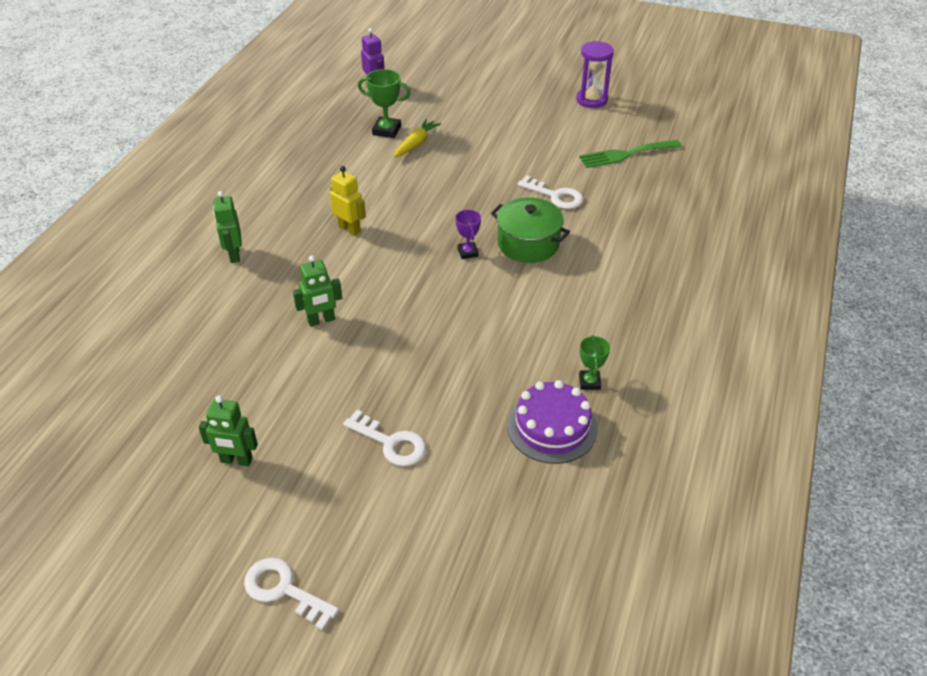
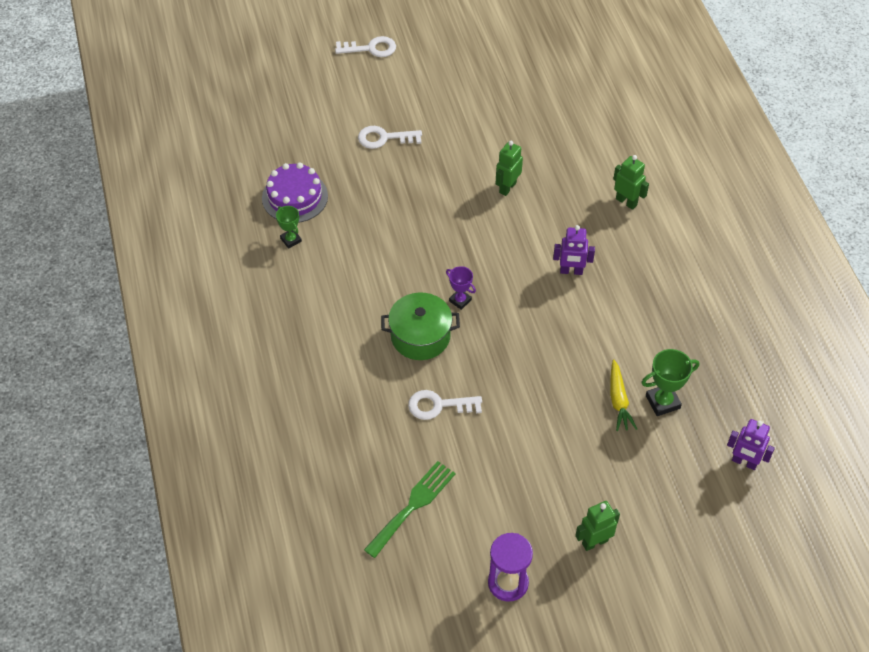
camera: 145 degrees right, 10 degrees up
green robot [199,395,258,466] -> green robot moved to [575,501,620,551]
yellow robot [330,166,366,236] -> purple robot [553,225,595,275]

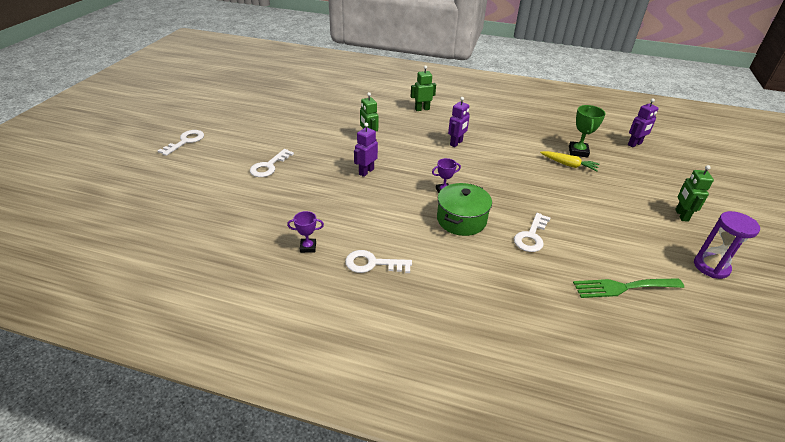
camera: 60 degrees left, 15 degrees down
purple cake [262,163,328,223] -> none
green trophy [276,206,302,249] -> purple trophy [287,211,324,253]
green fork [364,461,456,558] -> green fork turned 75 degrees counterclockwise [573,278,684,298]
none -> white key [345,250,412,273]
none -> purple robot [354,123,378,177]

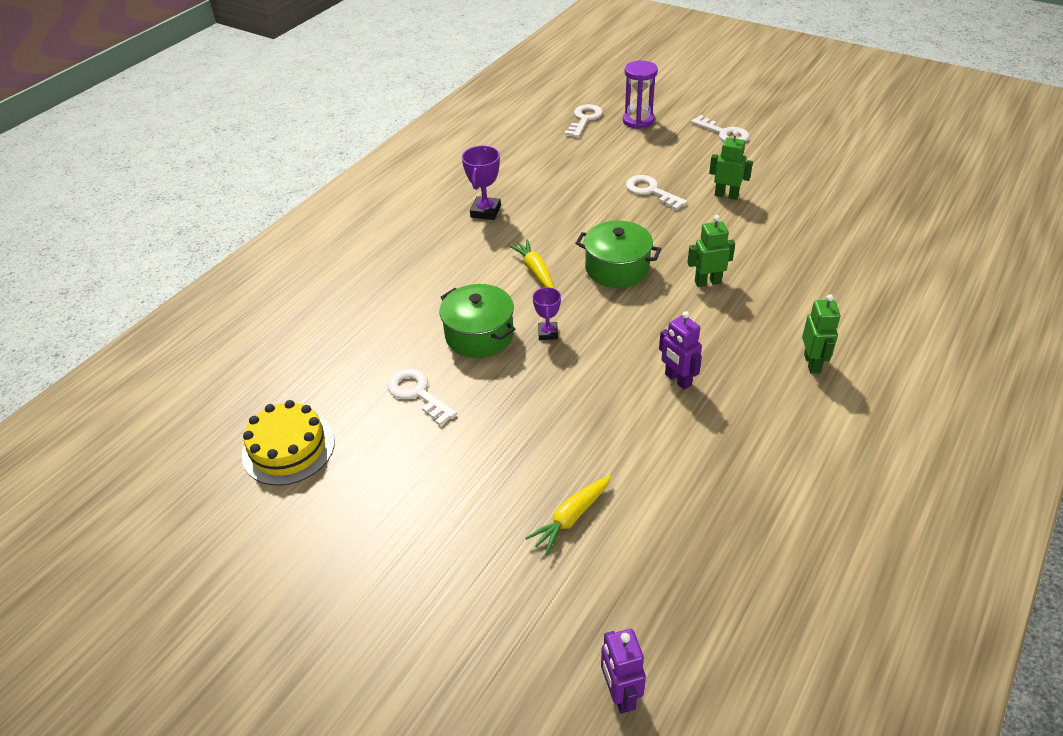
camera: 110 degrees right, 5 degrees up
purple trophy [287,211,324,253] -> purple trophy [462,146,501,220], size x1.55
white key [345,250,412,273] -> white key moved to [564,104,603,137]
purple robot [354,123,378,177] -> green pot [575,221,661,288]
green trophy [569,105,606,158] -> none
green fork [573,278,684,298] -> yellow cake [242,400,335,486]
green robot [675,165,714,222] -> green robot moved to [709,131,753,200]
purple hourglass [694,211,760,279] -> purple hourglass moved to [623,60,658,129]
none -> yellow carrot [509,239,554,288]

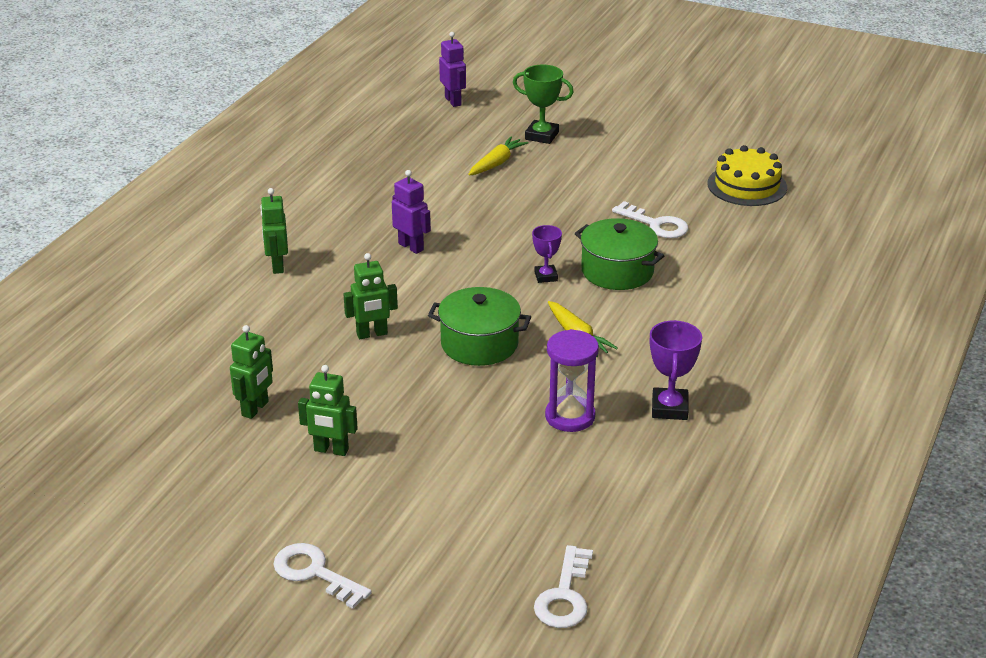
camera: 170 degrees right, 10 degrees down
purple hourglass [623,60,658,129] -> purple hourglass moved to [545,329,599,432]
white key [626,175,687,210] -> none
none -> green robot [230,325,273,419]
none -> green trophy [513,65,574,144]

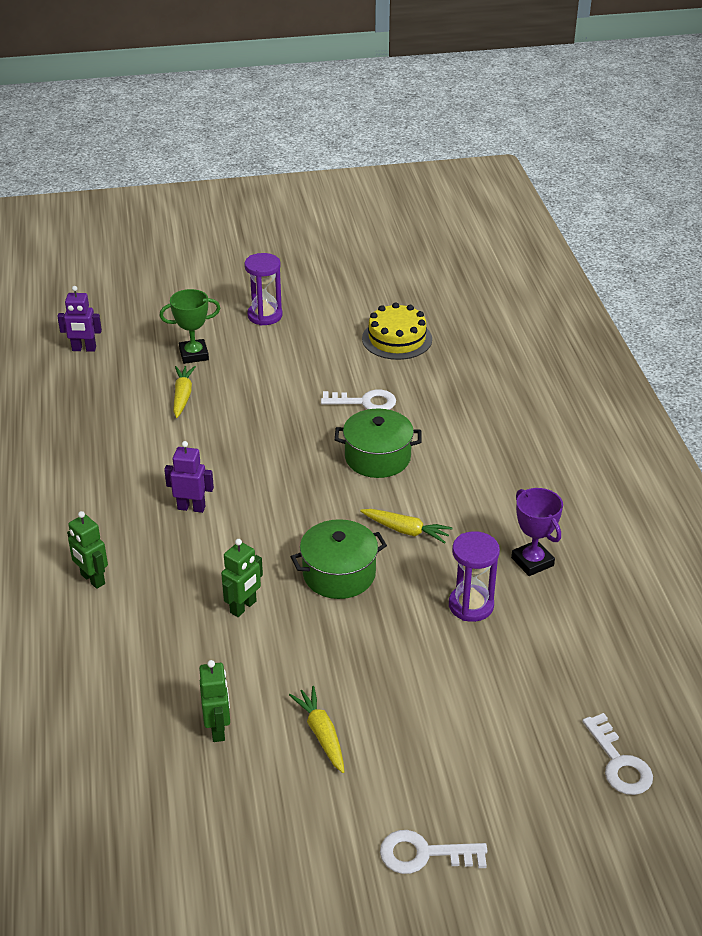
camera: 35 degrees left, 5 degrees up
green robot [298,365,358,456] -> yellow carrot [289,686,345,773]
purple robot [439,32,466,107] -> purple robot turned 150 degrees clockwise [57,286,102,352]
purple trophy [532,225,562,283] -> none
none -> purple hourglass [244,253,283,326]

